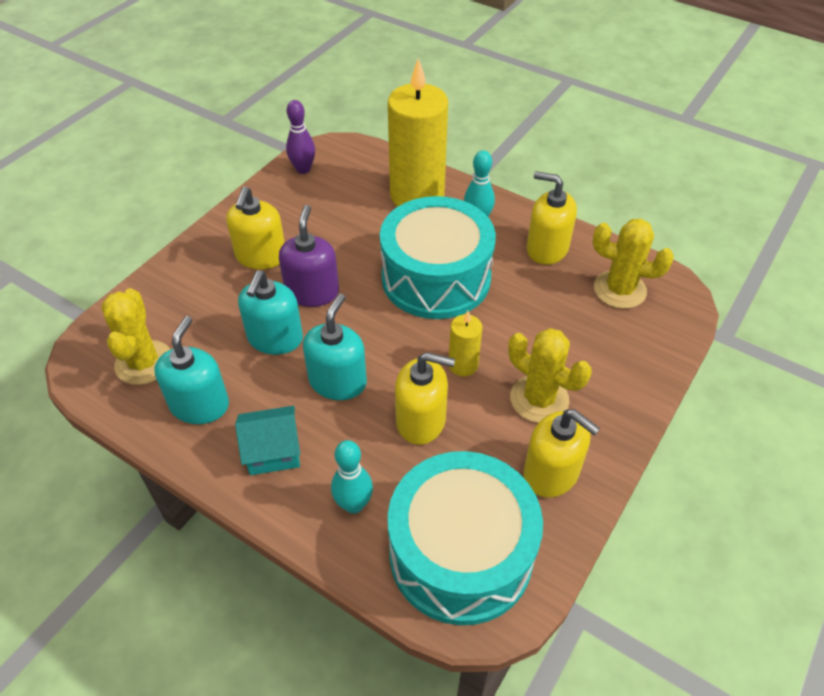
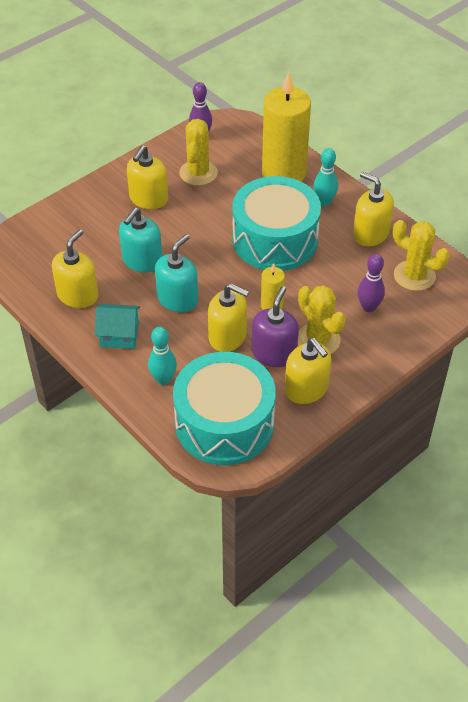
camera: 15 degrees right, 0 degrees up
yellow cactus [101,288,170,385] -> yellow cactus moved to [179,119,218,186]
turquoise soap dispenser [155,316,229,424] -> yellow soap dispenser [52,229,99,308]
purple soap dispenser [279,205,339,307] -> purple soap dispenser moved to [252,286,299,367]
none -> purple bowling pin [358,254,385,312]

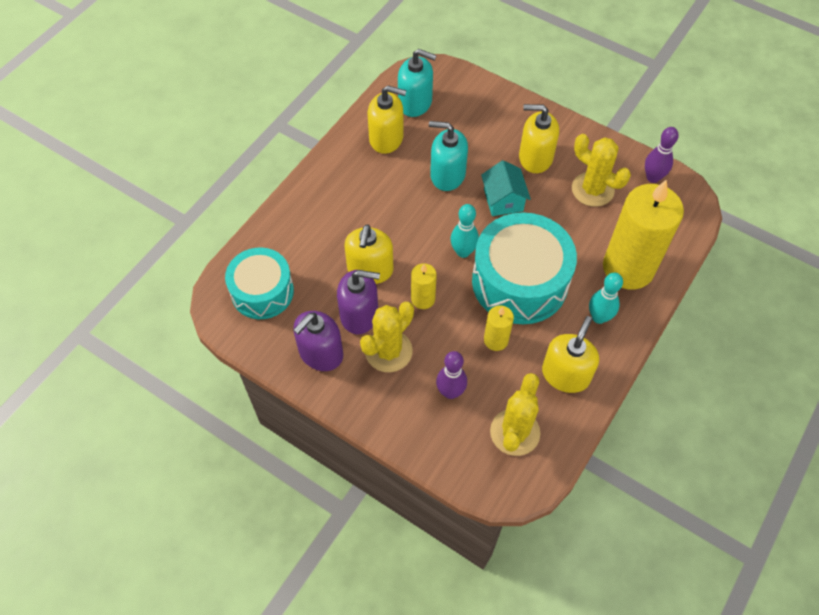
camera: 75 degrees right, 10 degrees up
turquoise house [95,304,140,349] -> turquoise house moved to [481,160,531,216]
turquoise bowling pin [148,327,177,385] -> turquoise bowling pin moved to [450,204,479,258]
turquoise soap dispenser [155,234,198,312] -> turquoise soap dispenser moved to [398,49,437,117]
turquoise drum [173,352,276,465] -> turquoise drum [225,248,294,319], size x0.64
yellow cactus [179,119,218,186] -> yellow cactus turned 45 degrees clockwise [572,134,631,207]
yellow soap dispenser [285,338,331,404] -> purple soap dispenser [293,311,343,371]
none -> yellow candle [484,305,514,351]

